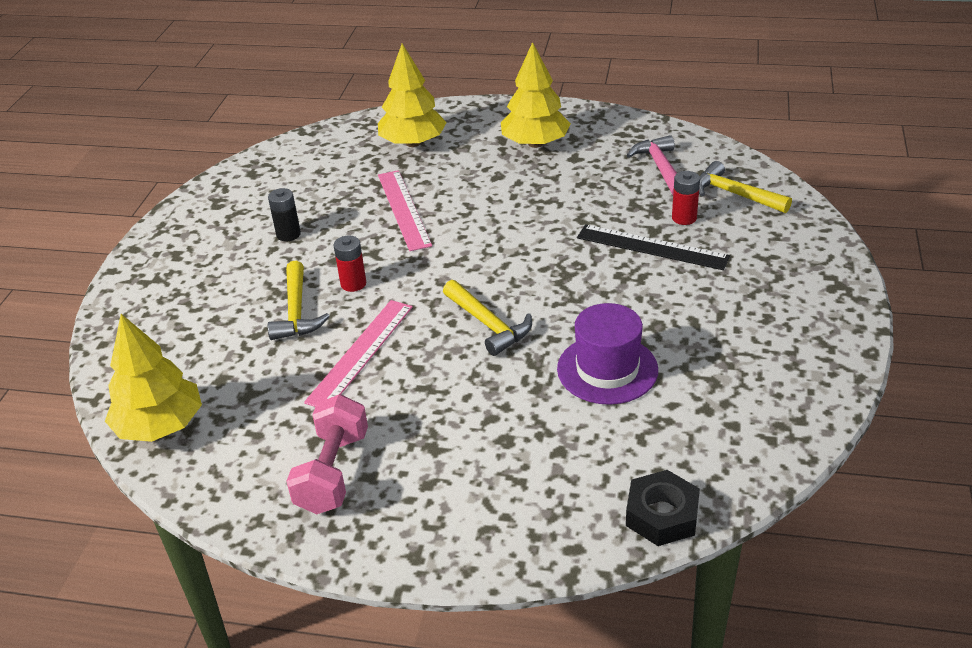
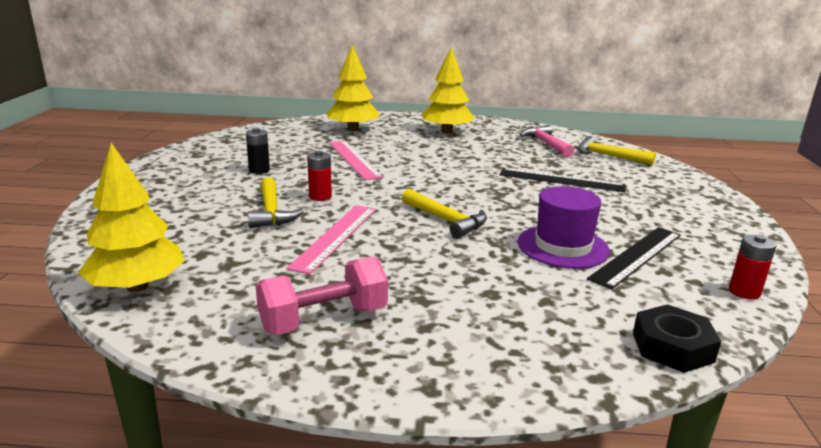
camera: 10 degrees left, 15 degrees down
pink dumbbell [286,394,368,514] -> pink dumbbell turned 60 degrees clockwise [256,256,388,335]
red battery [672,171,700,225] -> red battery moved to [729,235,776,300]
none -> black ruler [587,227,681,290]

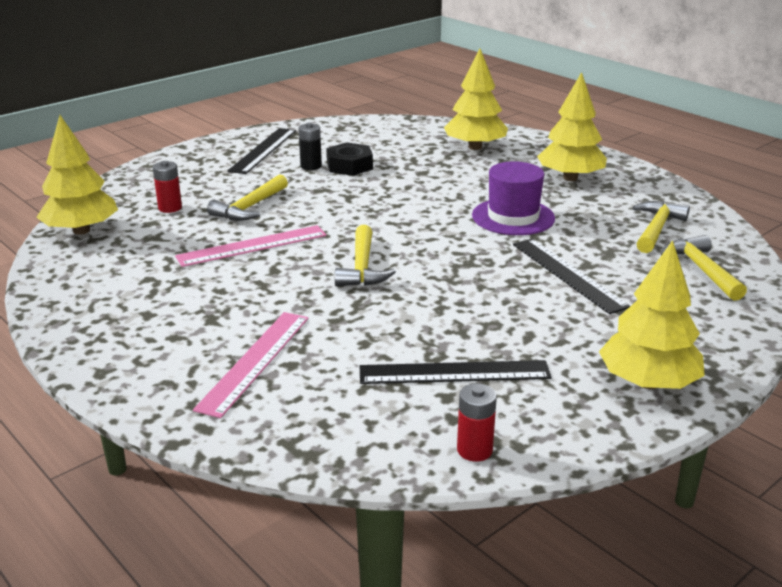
camera: 45 degrees right, 5 degrees up
pink dumbbell [256,256,388,335] -> none
red battery [307,151,332,201] -> red battery moved to [153,161,182,213]
pink ruler [329,141,383,180] -> pink ruler moved to [193,312,309,418]
purple hat [518,186,610,269] -> purple hat moved to [472,161,555,235]
pink hammer [519,125,574,157] -> yellow hammer [633,201,690,253]
black nut [633,304,721,373] -> black nut moved to [326,142,373,176]
none -> black ruler [228,128,296,174]
none -> yellow tree [599,240,705,389]

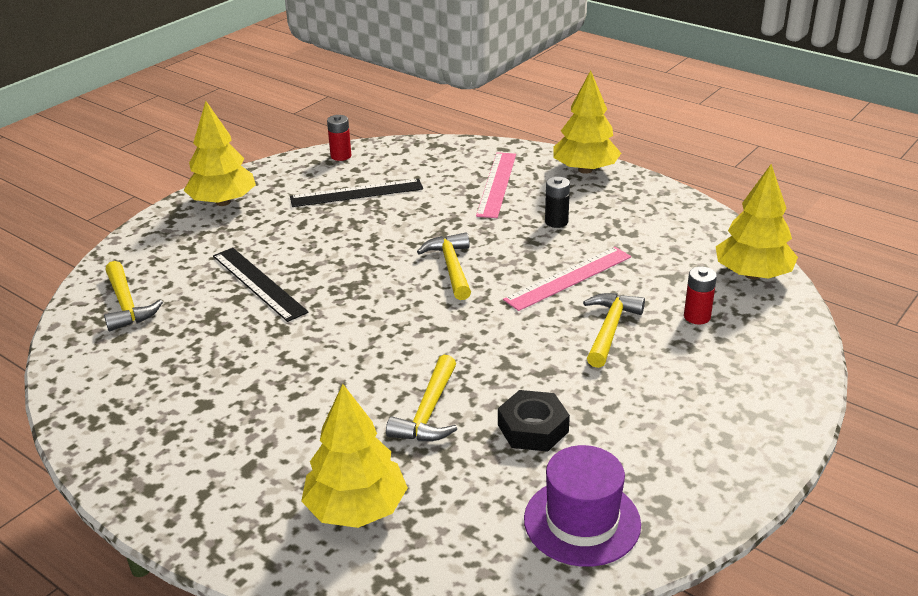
camera: 170 degrees right, 5 degrees up
black ruler [228,128,296,174] -> none
black battery [299,123,322,170] -> black battery moved to [545,177,570,228]
purple hat [472,161,555,235] -> purple hat moved to [524,445,641,567]
yellow tree [537,72,607,181] -> yellow tree moved to [553,70,621,174]
yellow hammer [633,201,690,253] -> yellow hammer moved to [386,355,457,441]

